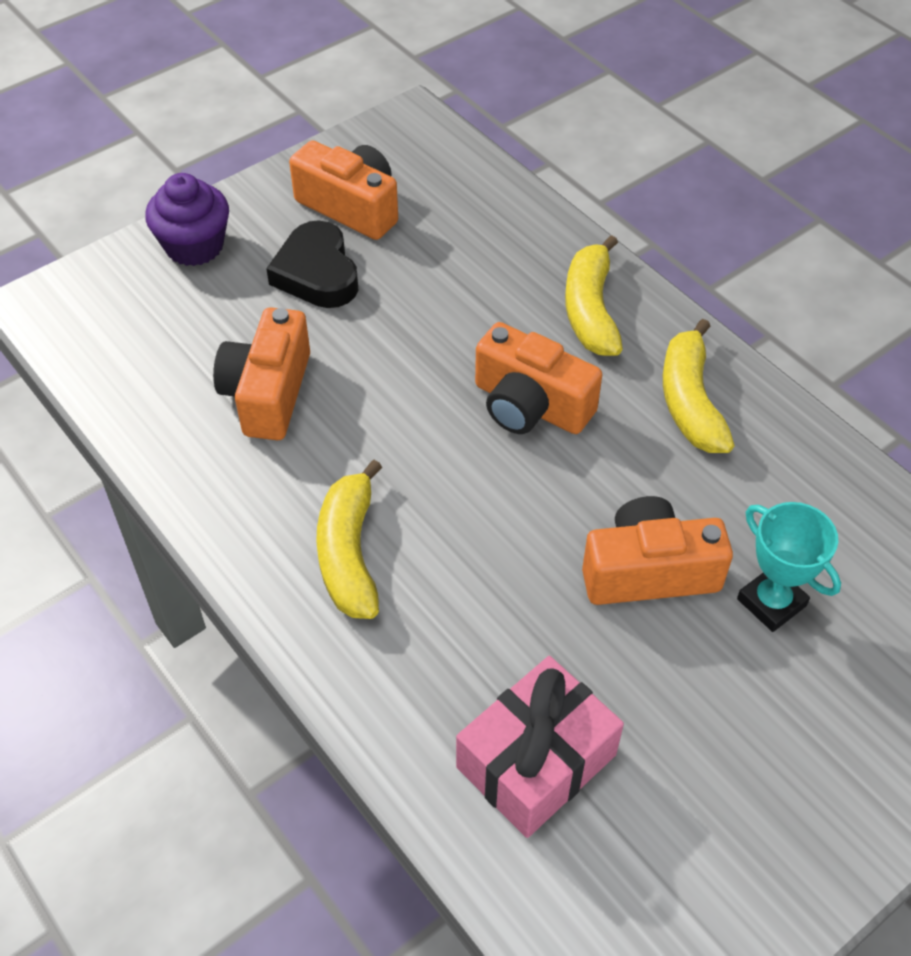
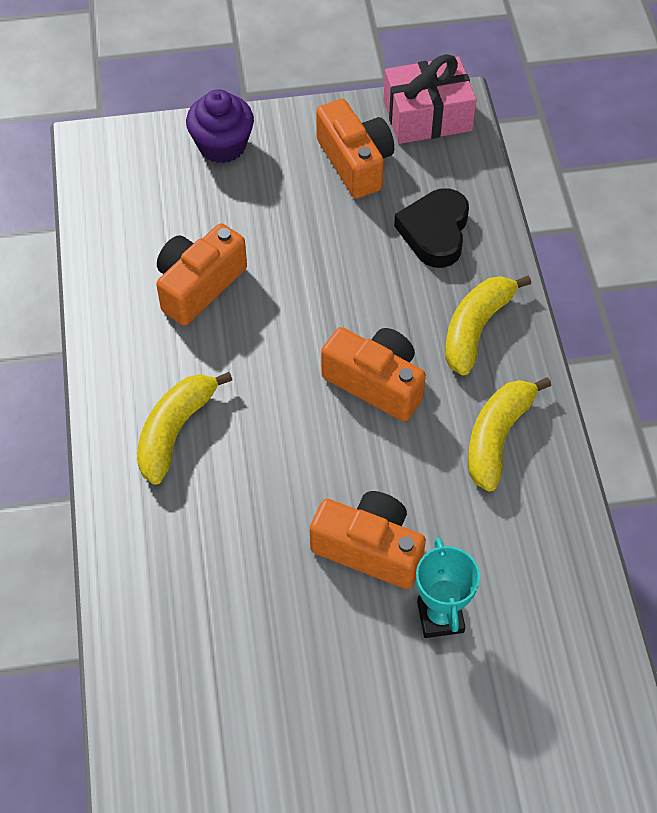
camera: 30 degrees right, 5 degrees up
black heart [266,220,358,308] -> black heart moved to [394,188,469,268]
pink gift [456,656,624,838] -> pink gift moved to [384,54,477,144]
orange camera [475,322,602,434] -> orange camera turned 150 degrees clockwise [321,327,426,422]

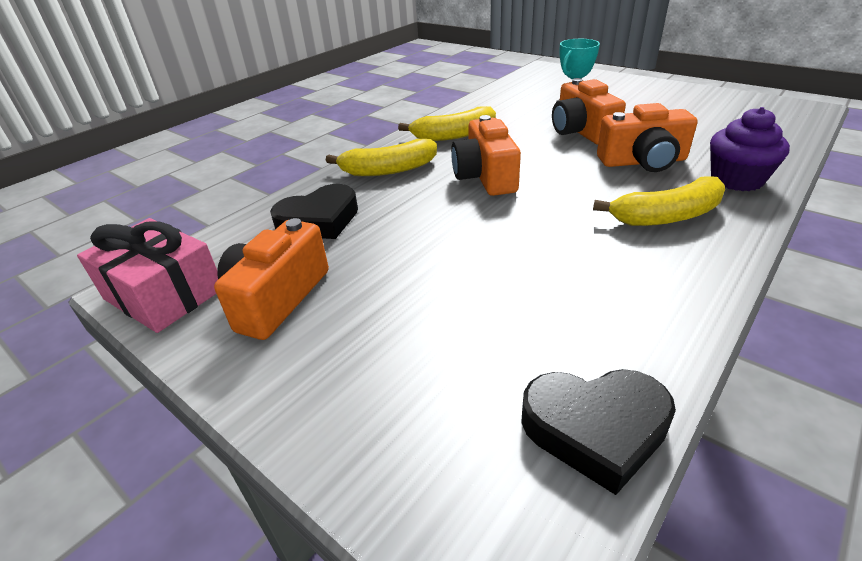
camera: 130 degrees left, 20 degrees down
orange camera [156,223,247,326] -> orange camera moved to [597,103,697,172]
purple cupcake [186,89,254,163] -> purple cupcake moved to [710,107,790,191]
none -> black heart [521,369,676,495]

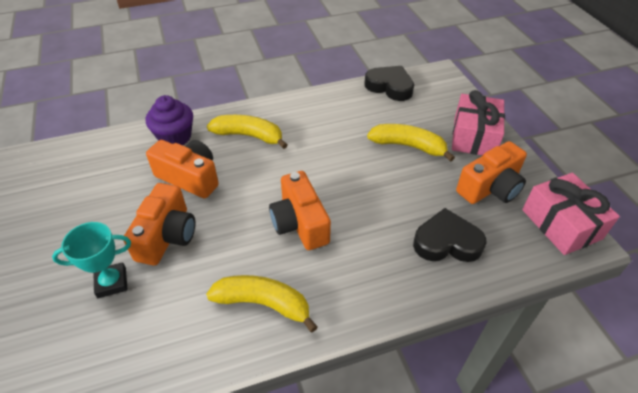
camera: 150 degrees left, 10 degrees up
yellow banana [326,139,437,176] -> yellow banana moved to [367,124,455,162]
orange camera [451,115,521,196] -> orange camera turned 135 degrees clockwise [269,171,331,250]
none -> pink gift [452,90,505,155]

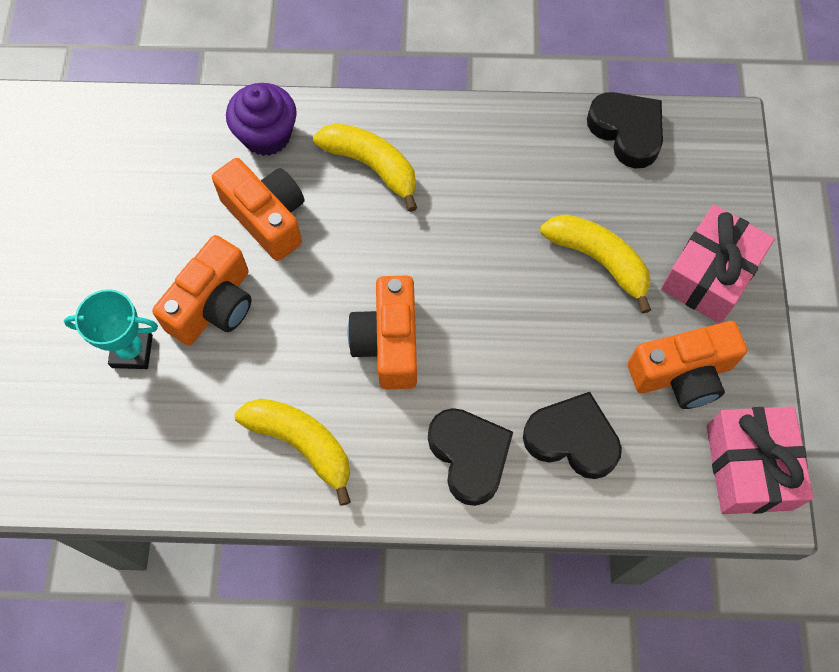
camera: 20 degrees right, 20 degrees up
none -> black heart [428,408,513,506]

